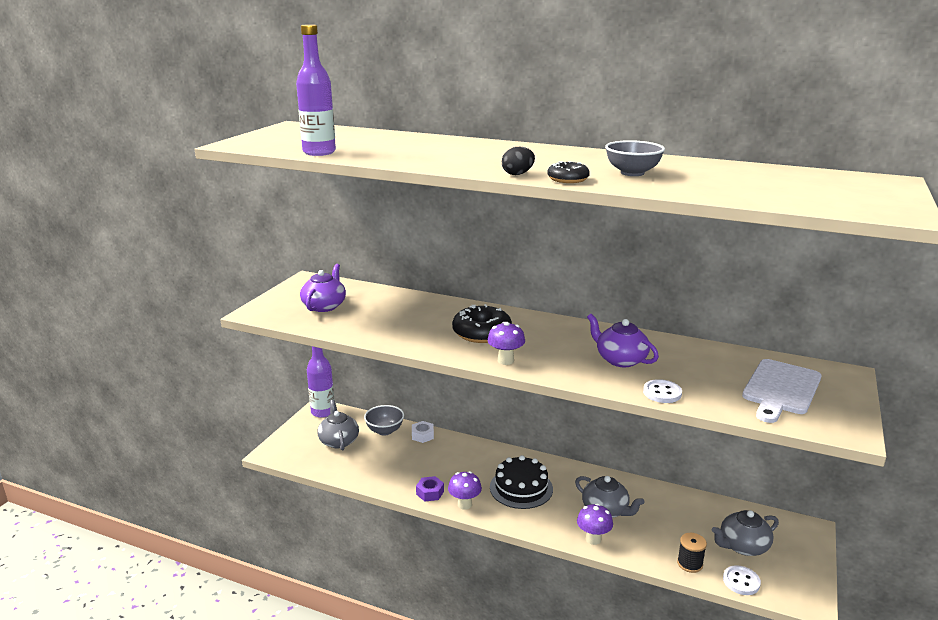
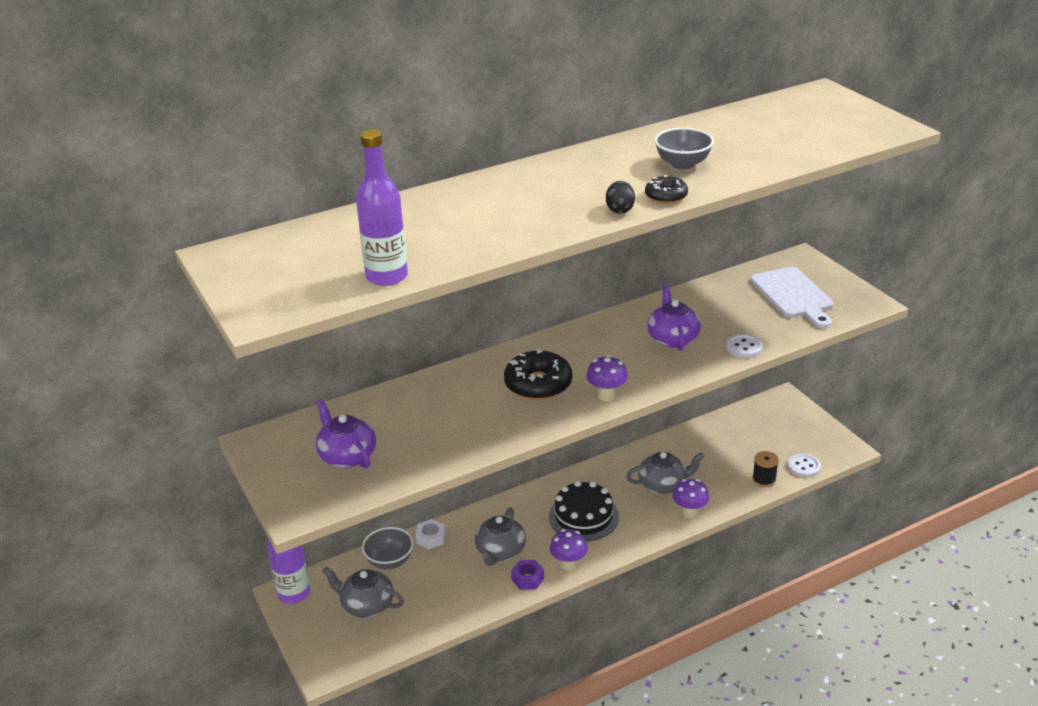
camera: 50 degrees left, 10 degrees up
purple teapot [587,314,659,367] -> purple teapot turned 90 degrees clockwise [647,285,701,351]
grey teapot [712,510,779,556] -> grey teapot moved to [475,508,526,566]

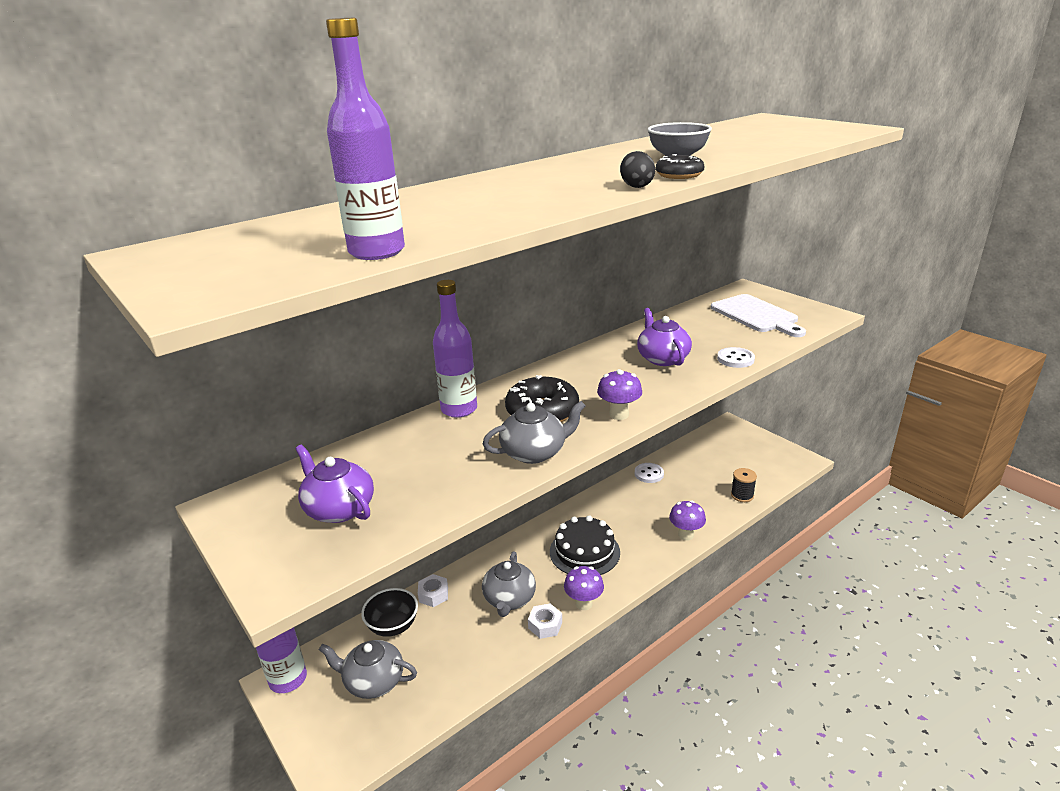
camera: 10 degrees left, 5 degrees down
grey bowl [362,527,414,569] -> black bowl [361,588,418,637]
purple nut [511,560,544,590] -> white nut [528,604,562,639]
grey teapot [626,452,705,494] -> grey teapot moved to [483,401,586,464]
white button [788,454,821,477] -> white button moved to [635,463,664,483]
none -> purple bottle [433,280,477,418]

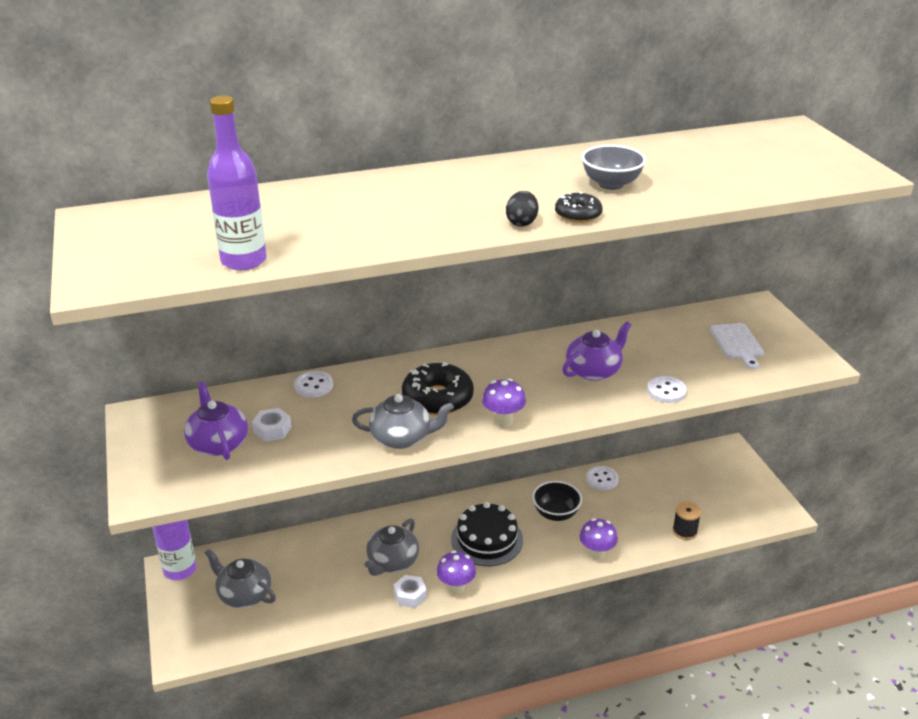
camera: 20 degrees right, 5 degrees up
black bowl [361,588,418,637] -> black bowl moved to [532,481,582,521]
white nut [418,574,448,607] -> white nut moved to [252,408,291,442]
purple bottle [433,280,477,418] -> none
purple teapot [637,308,692,366] -> purple teapot turned 45 degrees clockwise [562,322,631,381]
white cutting board [711,294,806,337] -> white cutting board [710,323,764,369], size x0.66
none -> white button [294,371,333,398]

